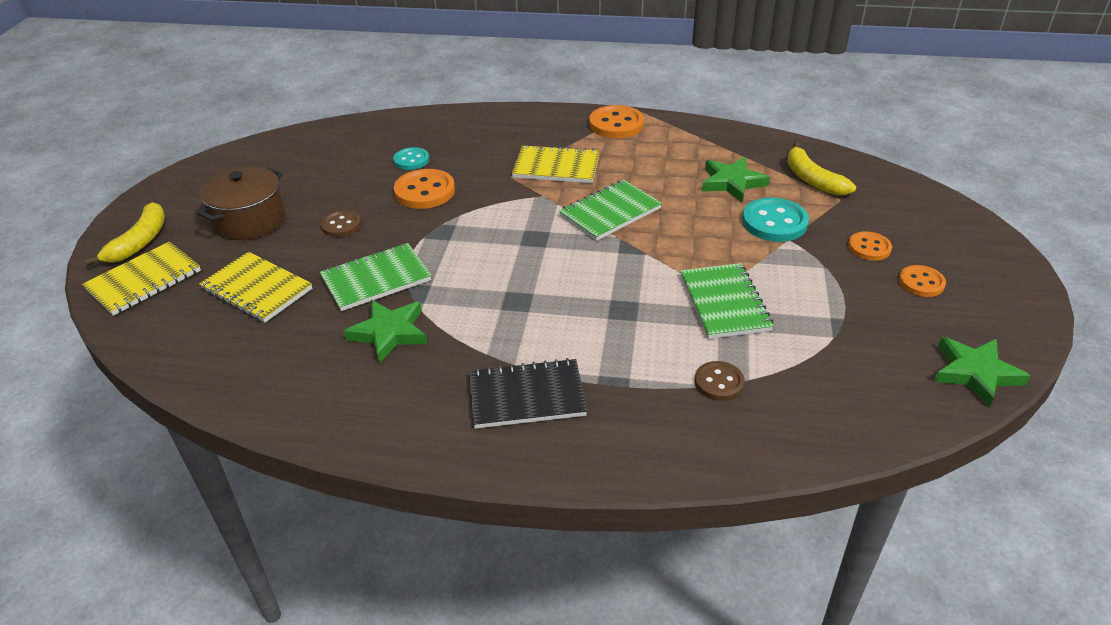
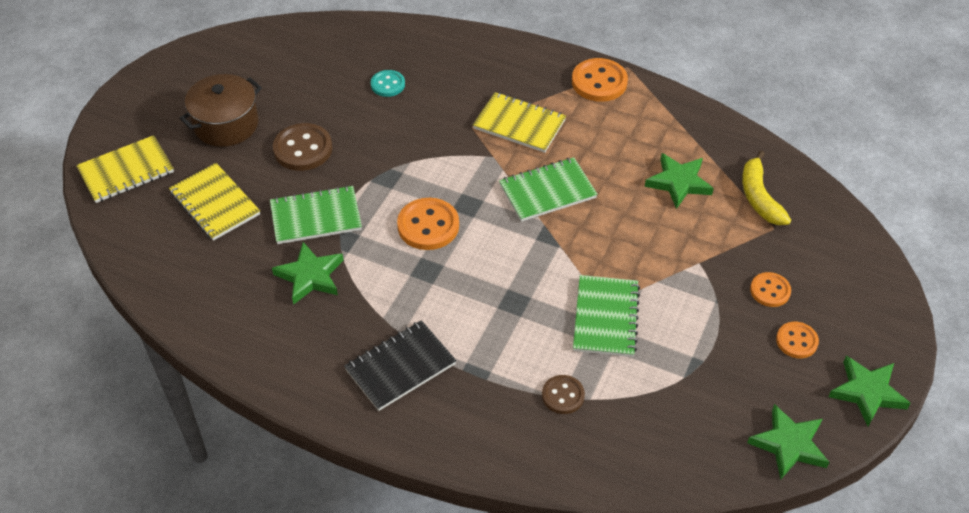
camera: 15 degrees right, 10 degrees up
yellow banana [84,202,165,266] -> none
brown button [321,210,361,237] -> brown button [273,123,332,171], size x1.62
orange button [394,169,455,209] -> orange button moved to [397,198,459,250]
black notebook [469,358,587,429] -> black notebook turned 45 degrees counterclockwise [344,320,456,411]
turquoise button [742,197,809,242] -> none
none -> green star [828,356,911,427]

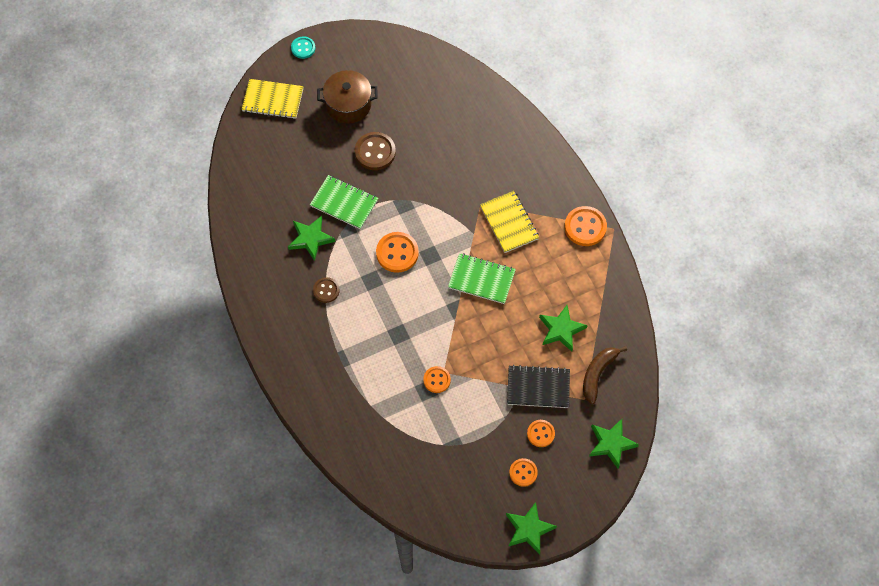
camera: 40 degrees right, 15 degrees up
yellow notebook [169,163,260,241] -> none
black notebook [344,320,456,411] -> black notebook moved to [507,365,570,408]
turquoise button [371,70,405,97] -> turquoise button moved to [291,37,315,59]
brown button [542,375,585,414] -> brown button moved to [313,277,340,303]
green notebook [573,275,640,357] -> orange button [423,366,451,393]
yellow banana [742,151,791,225] -> brown banana [583,346,627,404]
green star [747,404,829,480] -> green star moved to [589,419,639,469]

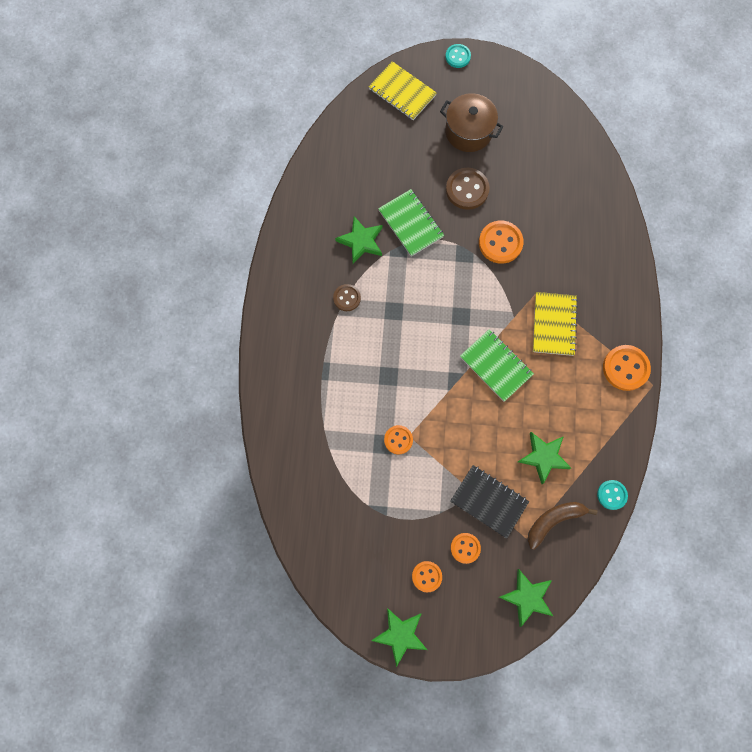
camera: 30 degrees right, 10 degrees up
orange button [376,232,419,273] -> orange button moved to [479,221,524,264]
none -> turquoise button [597,480,628,510]

